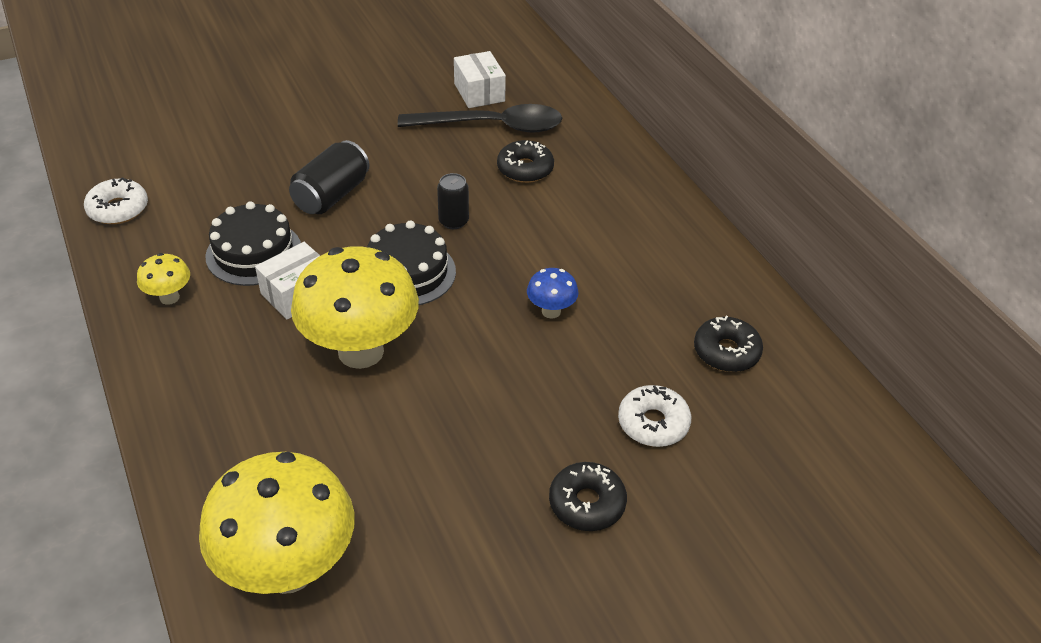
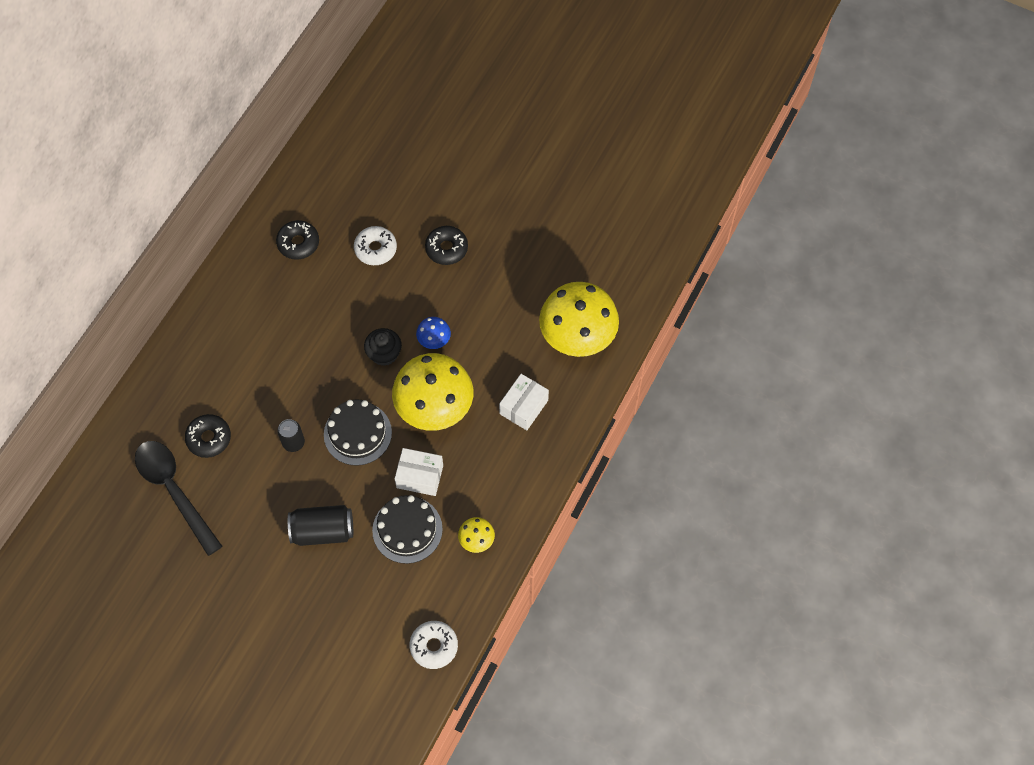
camera: 125 degrees left, 20 degrees up
white box [454,51,506,108] -> white box moved to [499,374,549,430]
blue mushroom [527,268,579,319] -> blue mushroom moved to [416,317,451,349]
none -> black cupcake [364,328,402,366]

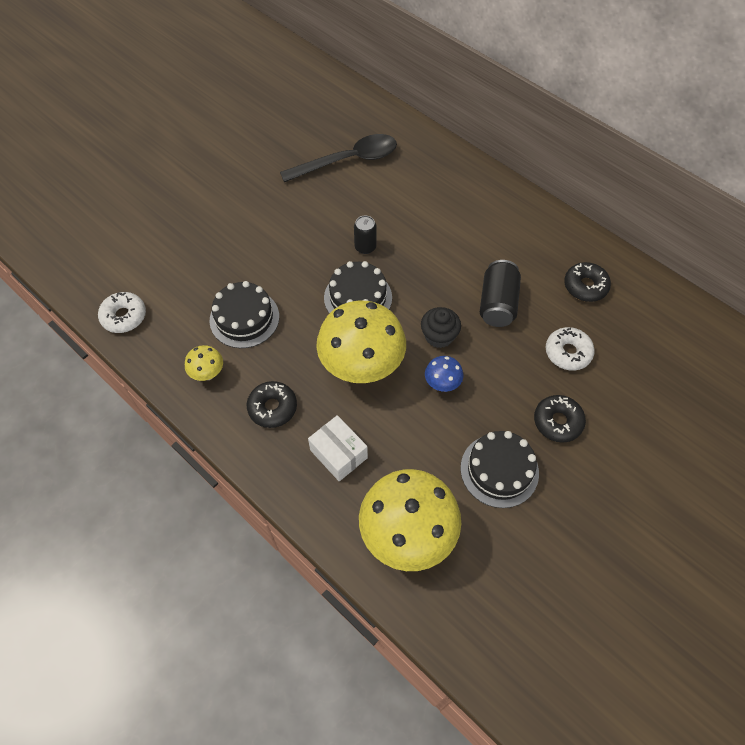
camera: 105 degrees right, 5 degrees down
black donut [185,414,231,458] -> black donut moved to [247,381,297,428]
black can [288,505,353,546] -> black can moved to [480,260,521,327]
white box [395,448,443,496] -> none
none -> black cake [461,431,539,508]

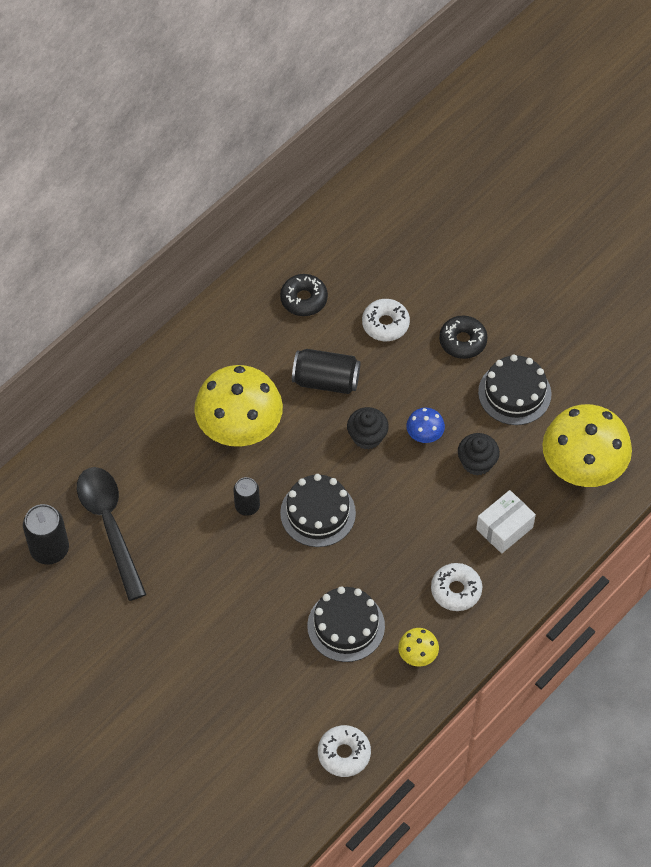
camera: 90 degrees left, 0 degrees up
black donut [247,381,297,428] -> white donut [431,563,482,611]
yellow mushroom [316,300,406,383] -> yellow mushroom moved to [194,365,283,447]
none -> black can [23,504,69,565]
none -> black cupcake [458,433,500,476]

